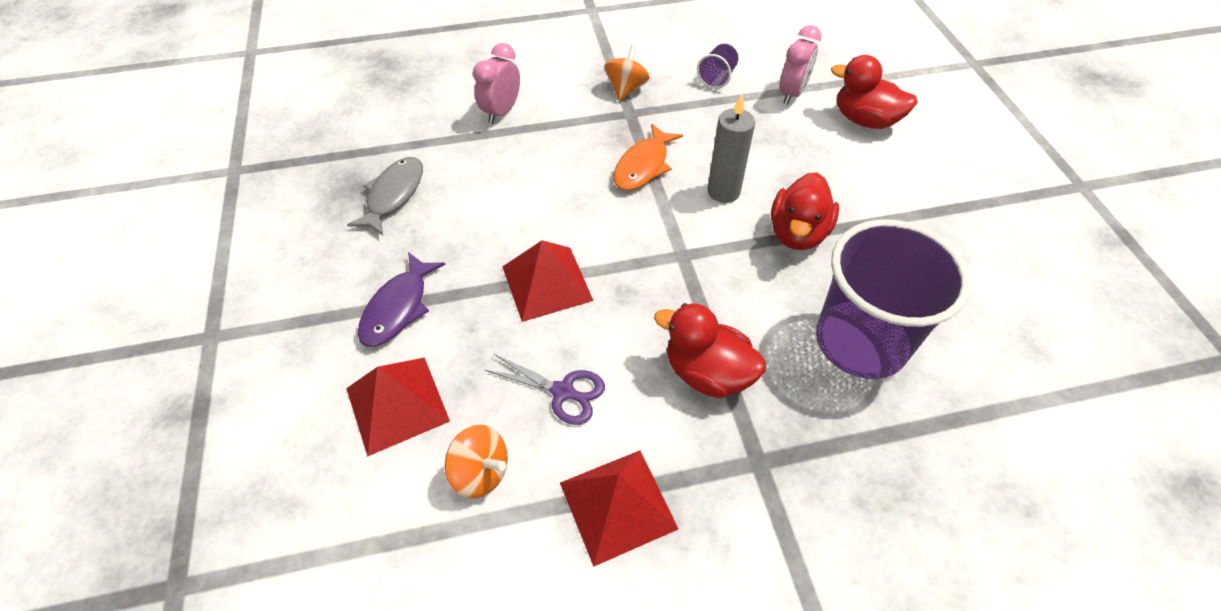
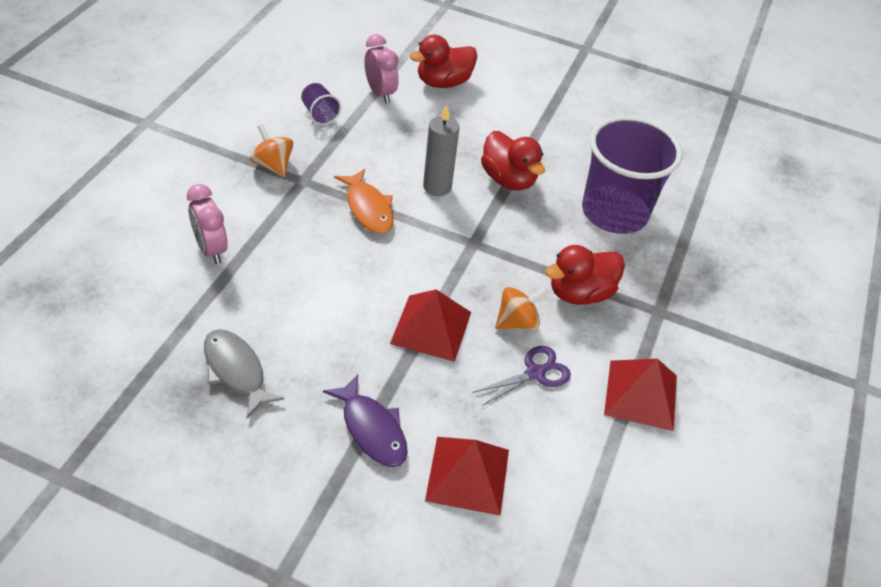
camera: 60 degrees left, 5 degrees down
orange spinning top [445,425,508,498] -> orange spinning top moved to [495,287,547,330]

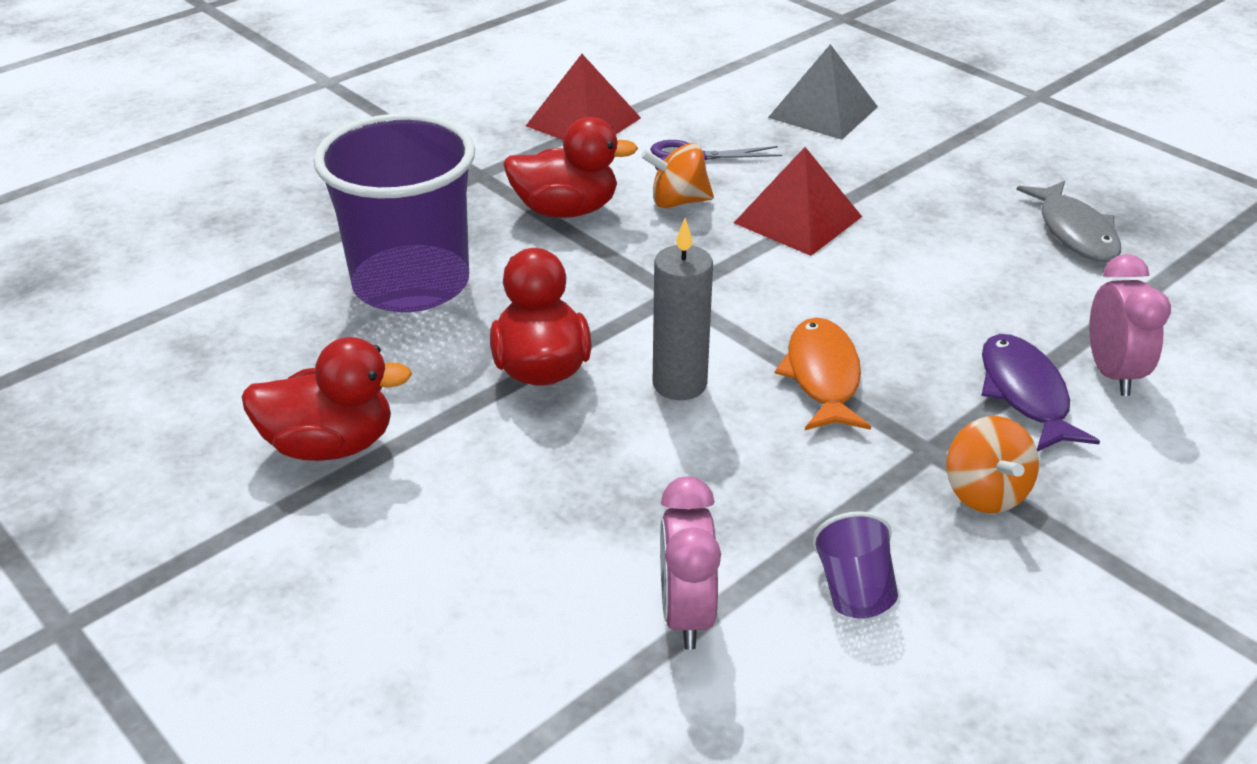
camera: 150 degrees left, 10 degrees down
purple fish [323,374,408,467] -> purple fish moved to [981,334,1100,452]
red duck [410,35,478,88] -> red duck moved to [242,337,412,461]
red pyramid [425,437,509,516] -> grey pyramid [768,44,878,140]

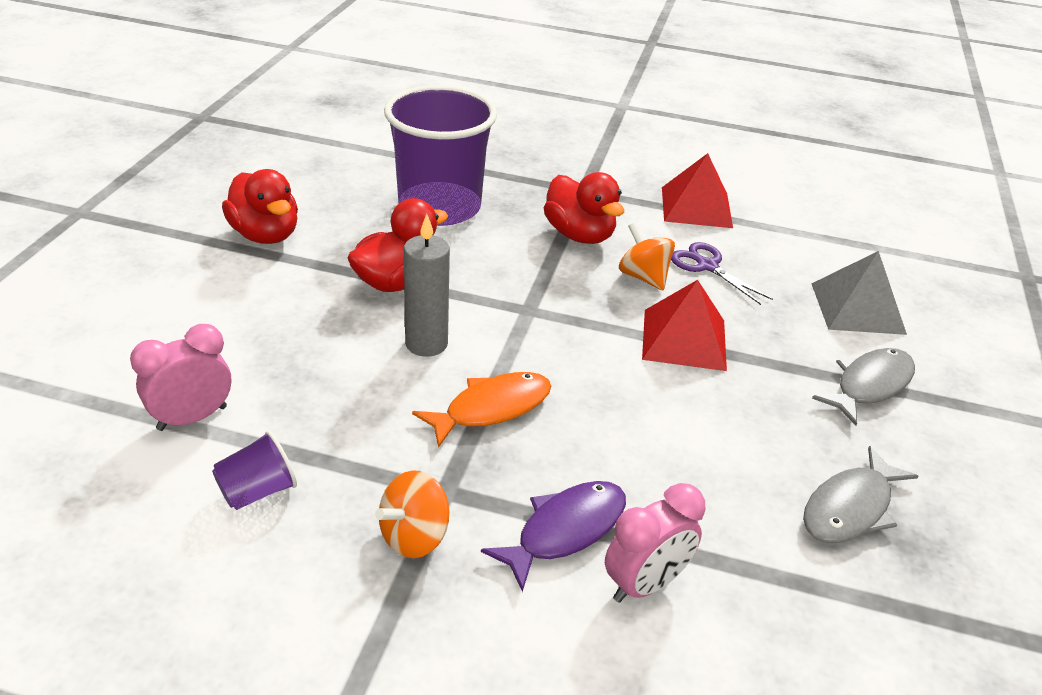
camera: 55 degrees right, 0 degrees up
none -> grey fish [812,348,915,425]

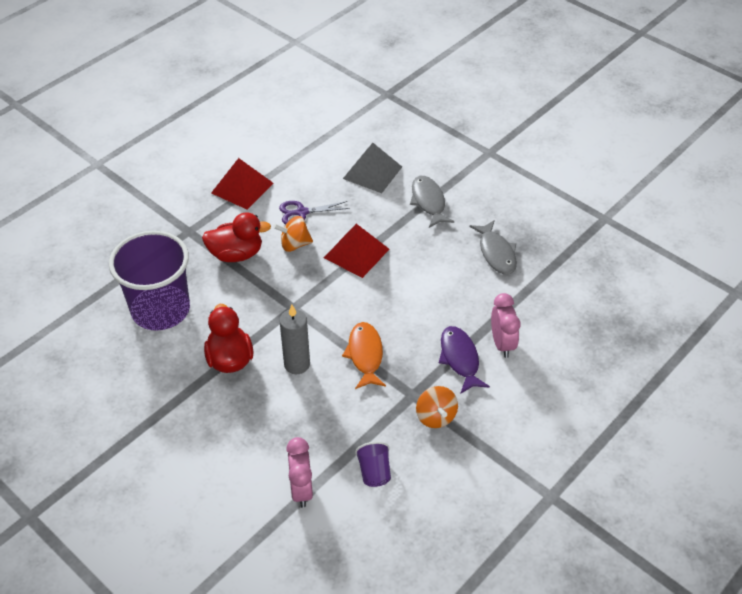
camera: 60 degrees left, 10 degrees up
red duck [222,169,298,244] -> none

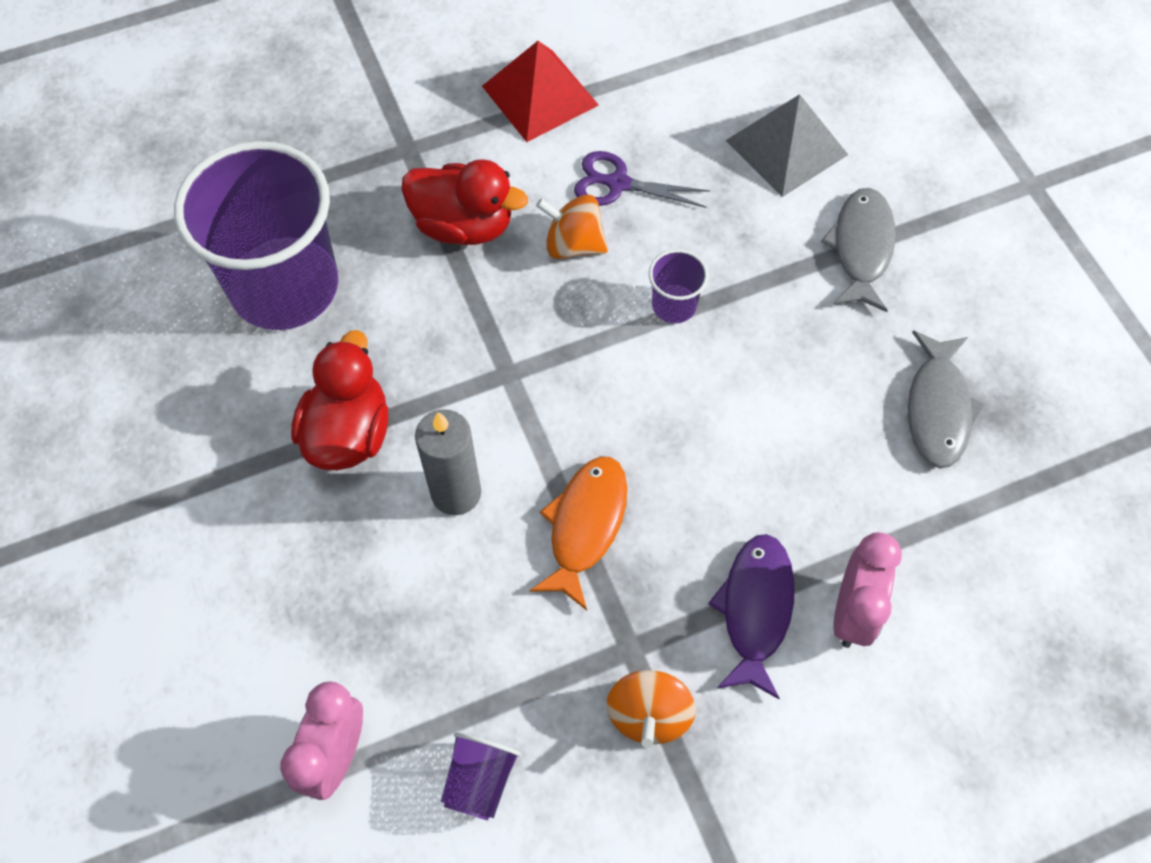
camera: 25 degrees right, 15 degrees up
red pyramid [324,224,389,278] -> purple cup [649,249,708,323]

